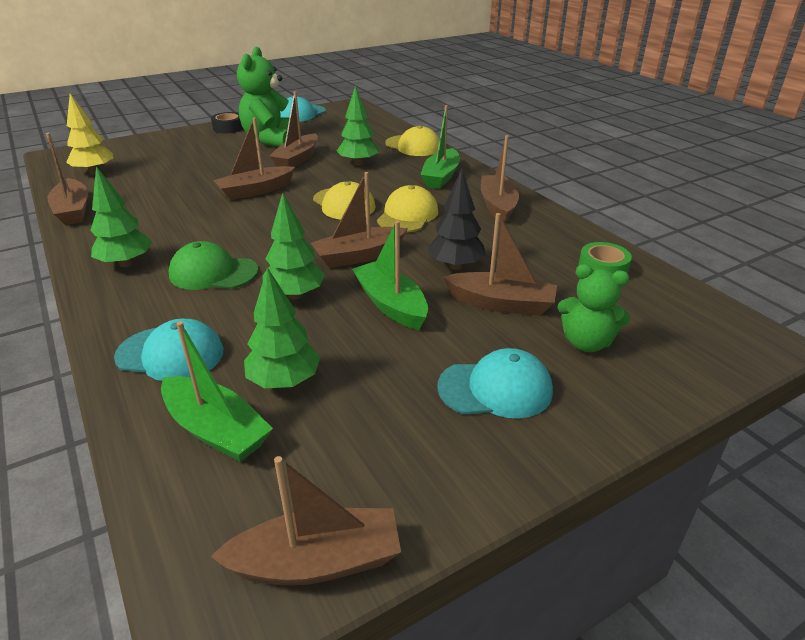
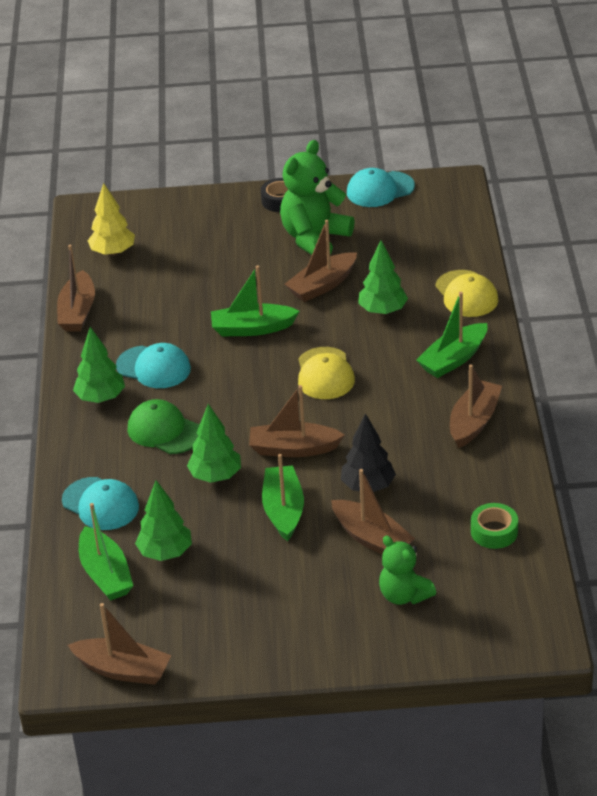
camera: 30 degrees right, 5 degrees up
brown boat [213,118,295,200] -> green boat [211,266,300,336]
yellow cap [377,185,438,232] -> none
turquoise cap [437,348,553,419] -> turquoise cap moved to [116,343,191,388]

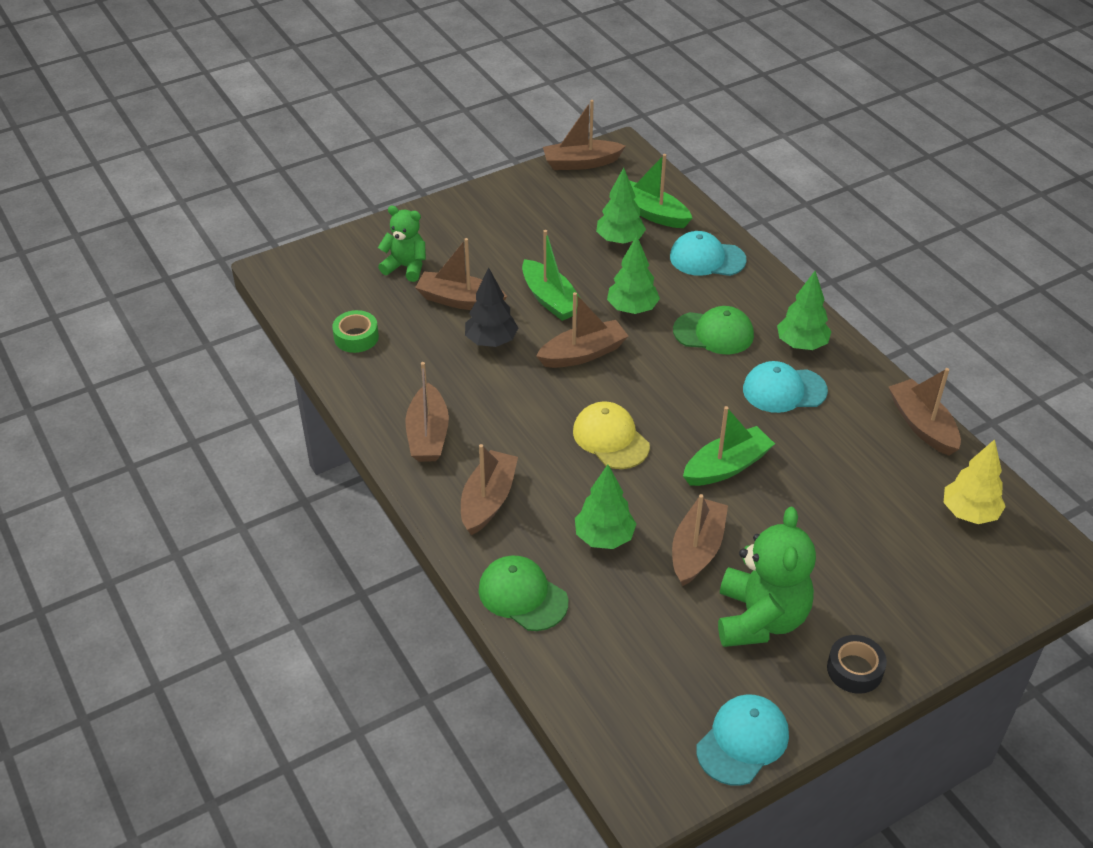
camera: 150 degrees right, 5 degrees up
green boat [416,292,488,378] -> brown boat [461,444,518,535]
yellow cap [435,270,498,317] -> green cap [479,556,568,631]

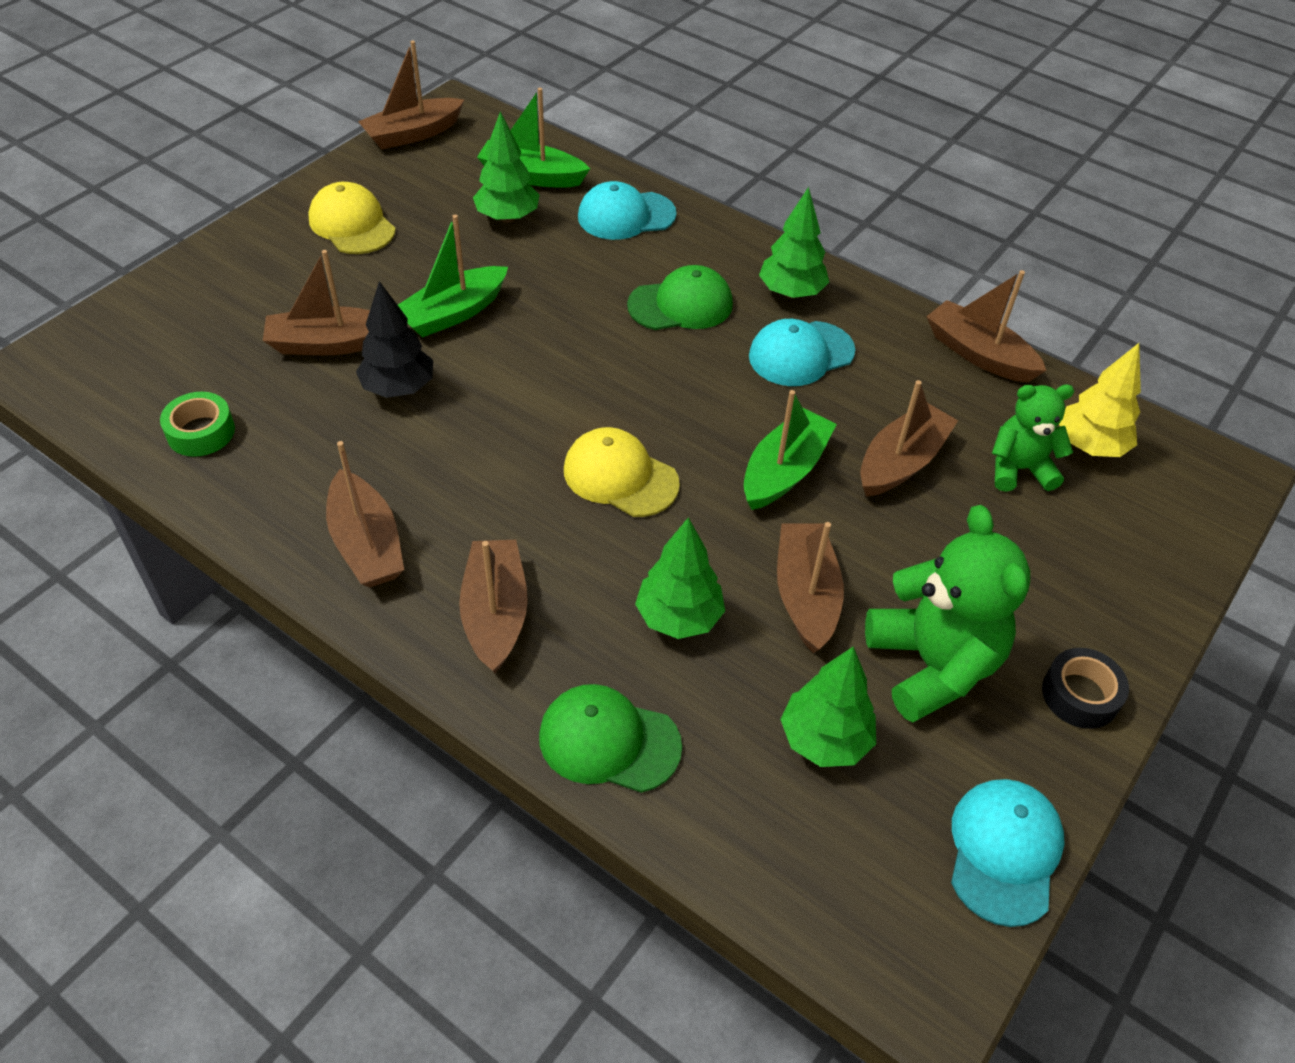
camera: 25 degrees left, 5 degrees up
green teddy bear [378,206,426,282] -> green teddy bear moved to [992,384,1074,492]
green boat [522,230,580,321] -> green boat turned 105 degrees clockwise [398,215,508,338]
brown boat [536,292,628,368] -> brown boat moved to [860,380,958,497]
green tree [607,236,660,314] -> green tree moved to [780,647,876,767]
none -> yellow cap [308,182,396,254]

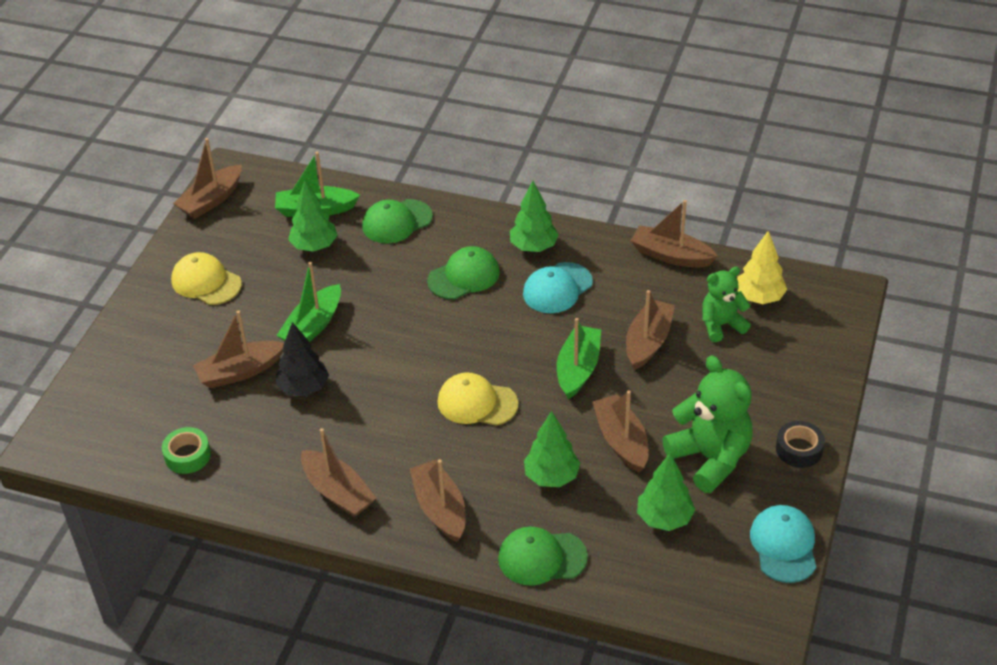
camera: 15 degrees left, 5 degrees down
turquoise cap [578,181,677,240] -> green cap [362,199,433,243]

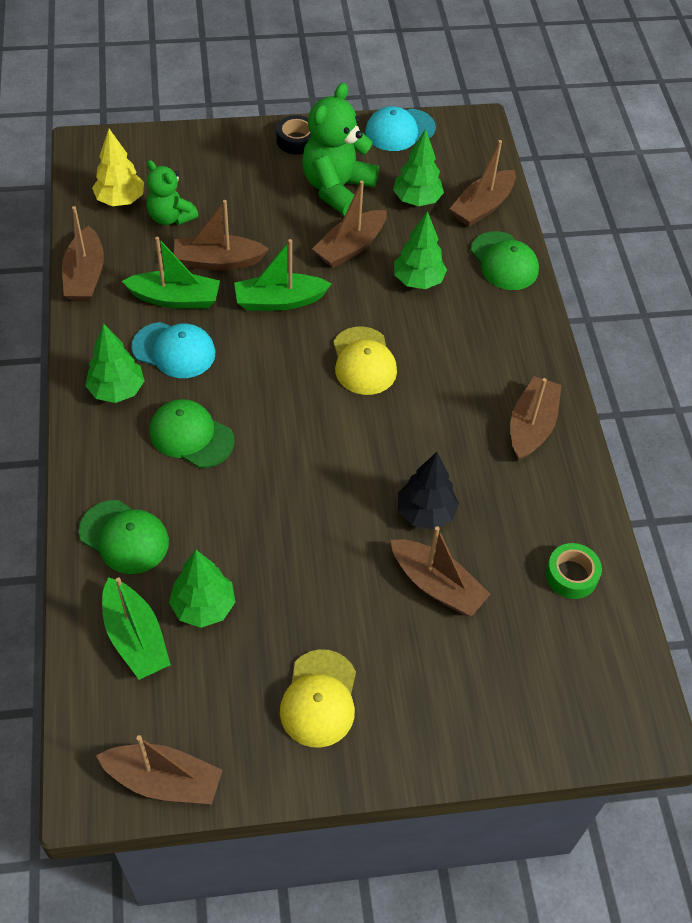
camera: 120 degrees left, 10 degrees up
green boat [276,262,341,342] -> green boat moved to [122,236,220,309]
brown boat [410,459,465,542] -> brown boat moved to [450,140,516,227]

